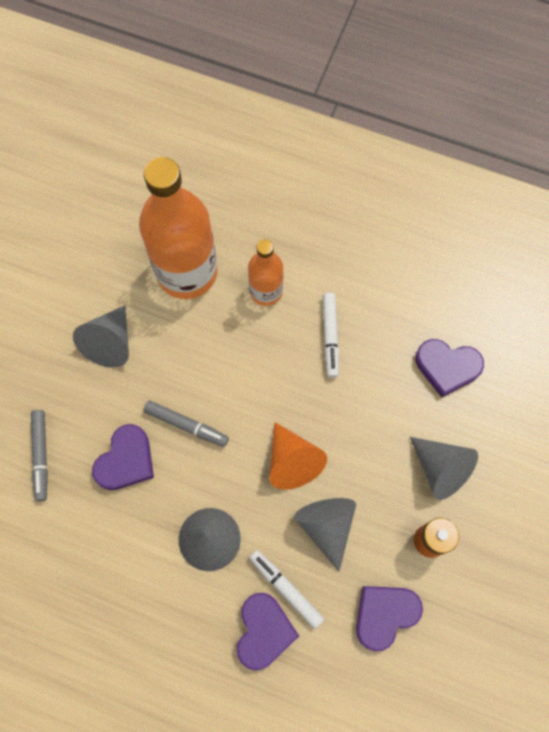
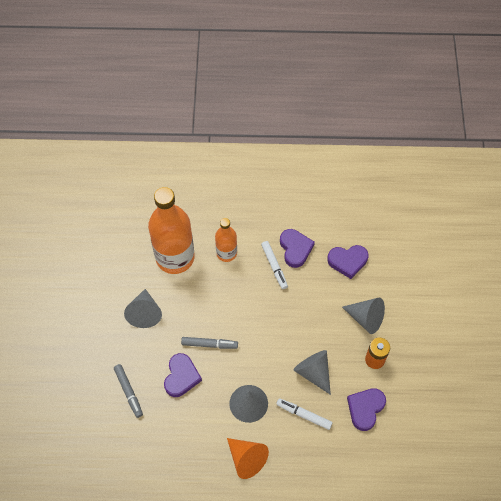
camera: 20 degrees left, 10 degrees down
purple heart [237,593,299,670] -> purple heart moved to [280,229,315,268]
orange cone [269,422,327,490] -> orange cone moved to [227,438,269,479]

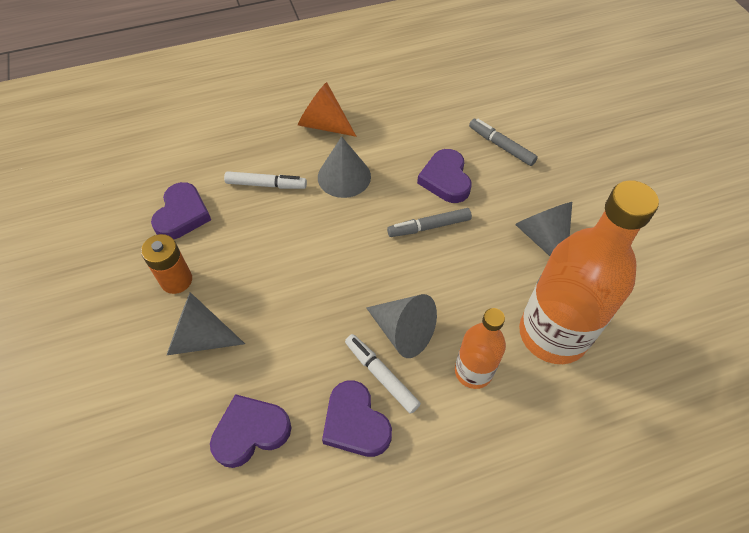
camera: 160 degrees right, 5 degrees down
grey cone [294,350,331,395] -> grey cone moved to [366,294,437,358]

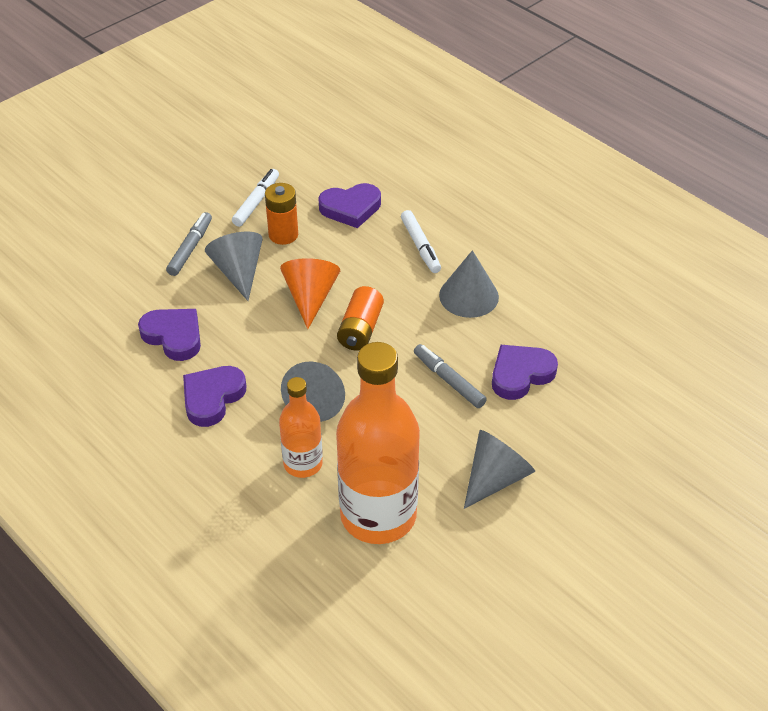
camera: 65 degrees right, 10 degrees down
orange cone [298,82,356,137] -> orange cone moved to [280,258,340,329]
white marker [345,334,421,414] -> white marker moved to [232,169,279,227]
grey marker [469,119,538,166] -> grey marker moved to [166,212,212,276]
none -> orange battery [337,286,384,351]

